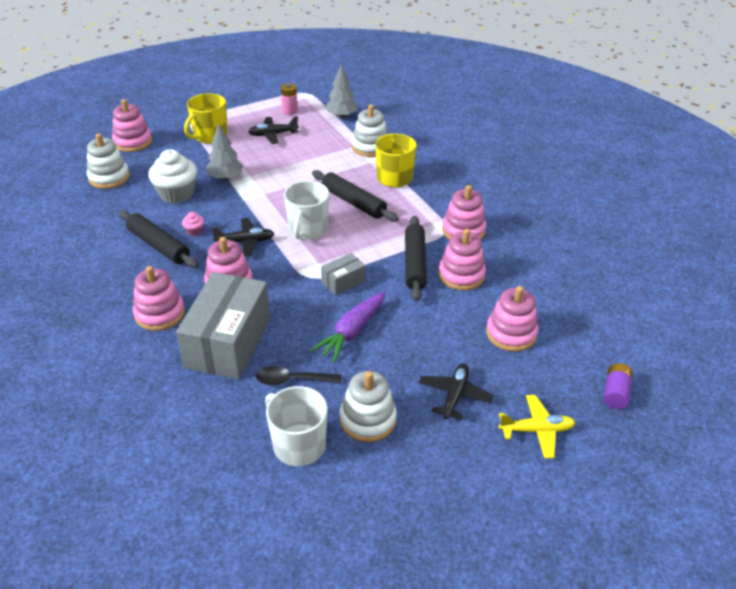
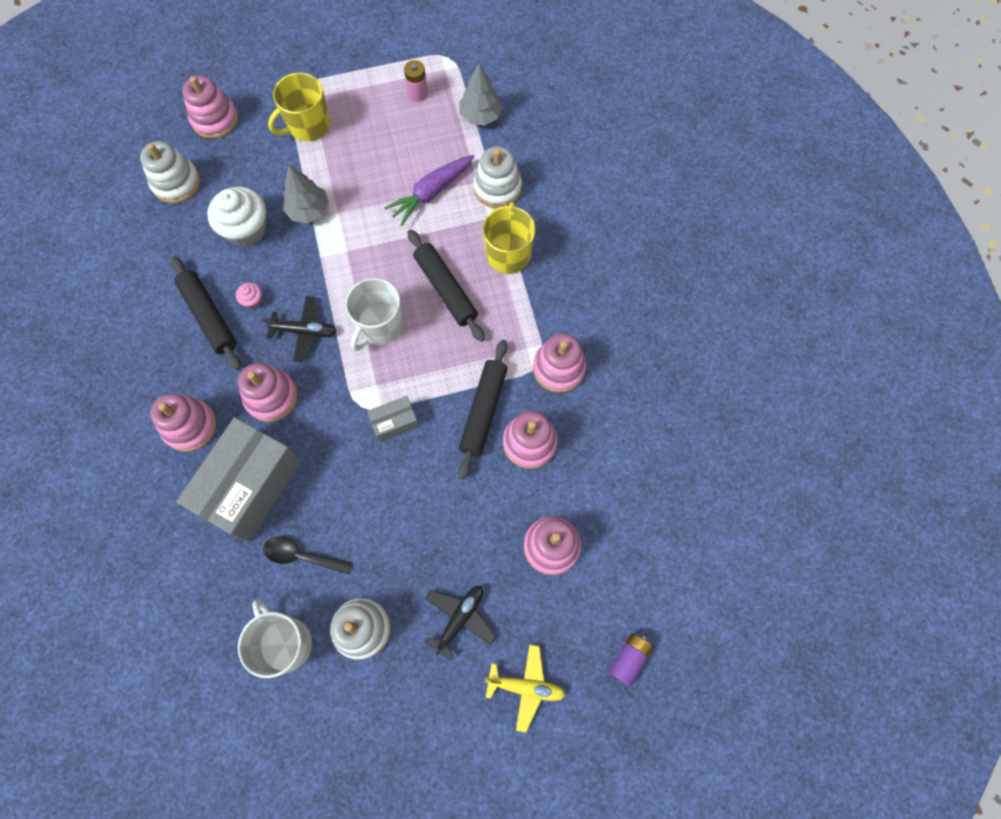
camera: 15 degrees right, 30 degrees up
black plane [248,116,299,144] -> none
purple carrot [310,291,386,363] -> purple carrot moved to [384,155,474,226]

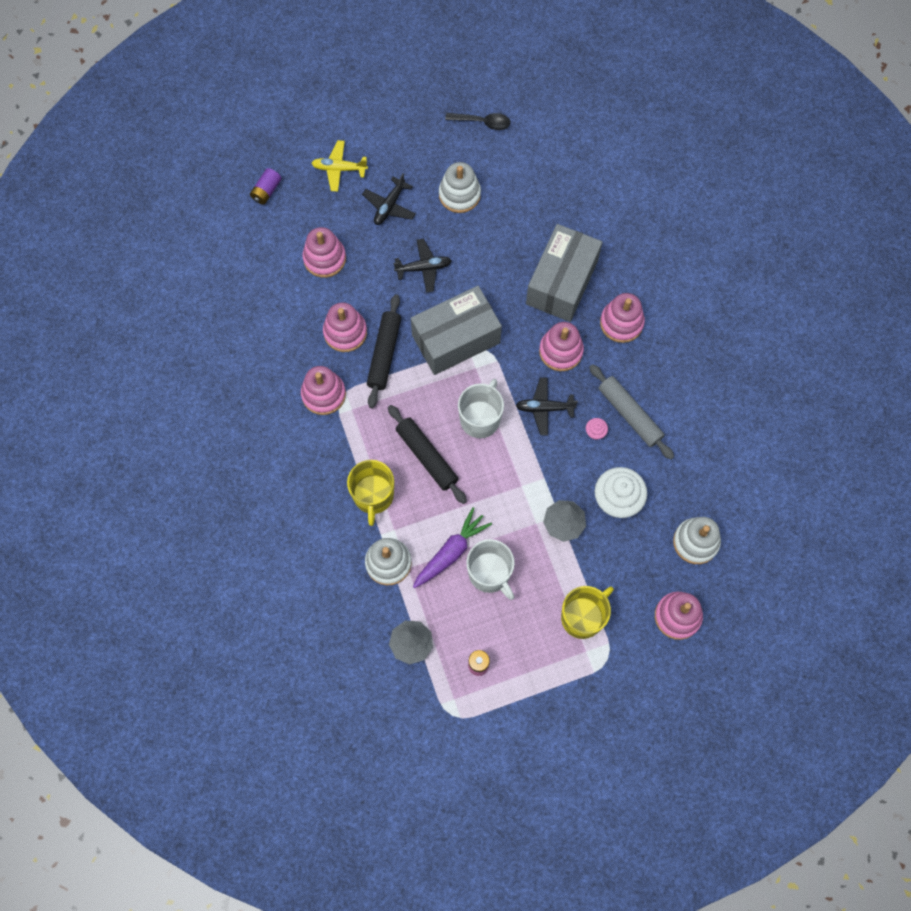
camera: 175 degrees right, 0 degrees up
black rolling pin [171,256,241,370] -> grey rolling pin [589,364,674,460]
white mug [238,599,312,678] -> white mug moved to [466,539,515,600]
black spoon [263,537,352,574] -> black spoon moved to [445,113,511,130]
grey box [367,396,419,442] -> grey box [411,286,502,375], size x2.18
none -> black plane [394,239,452,293]

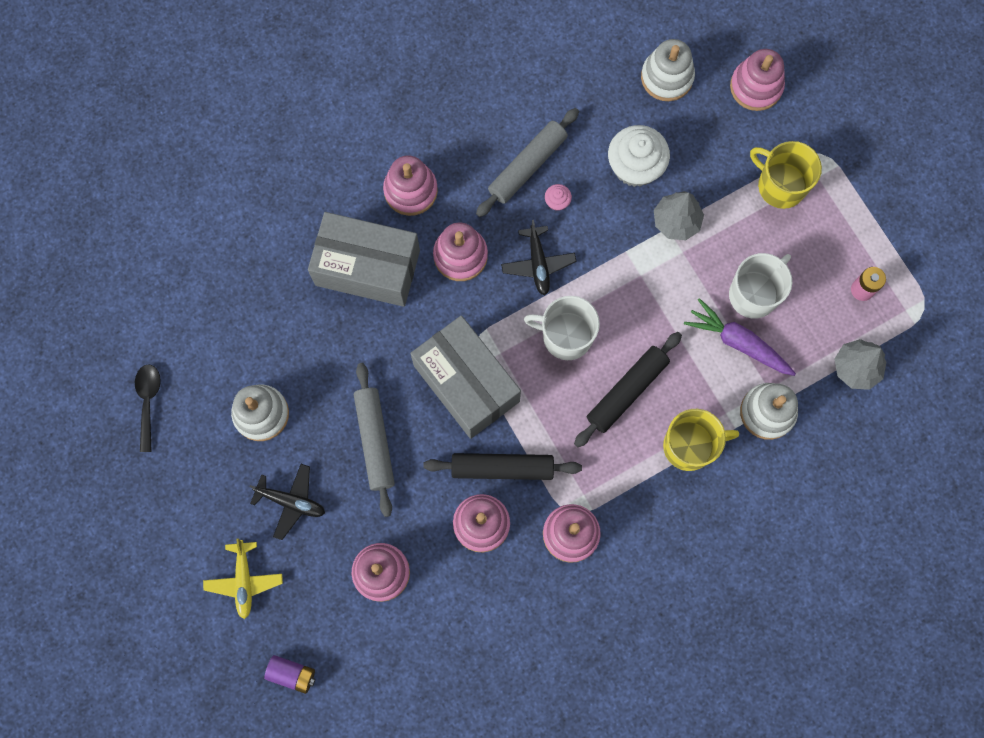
camera: 100 degrees left, 5 degrees up
black plane [394,239,452,293] -> grey rolling pin [354,363,395,517]

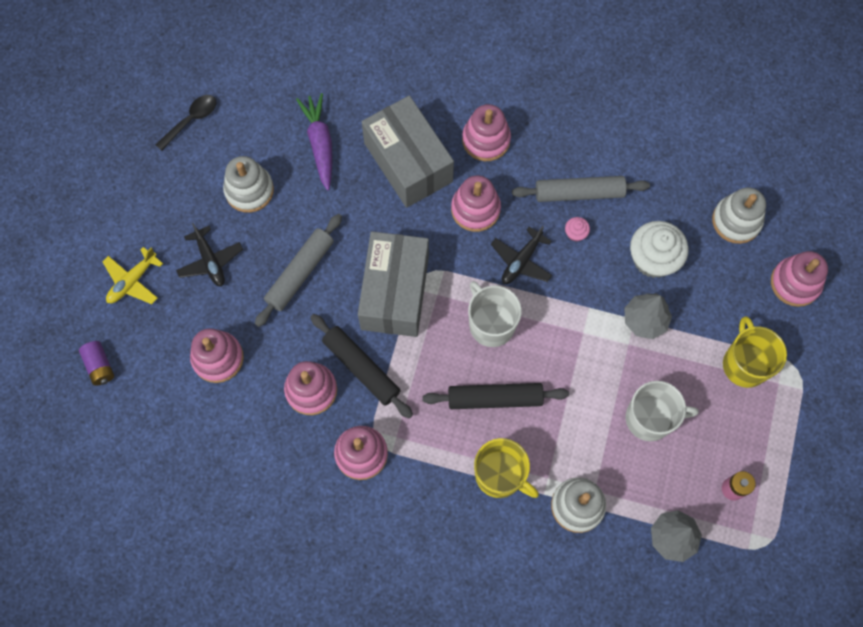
camera: 45 degrees right, 5 degrees down
purple carrot [684,298,796,376] -> purple carrot moved to [296,93,332,191]

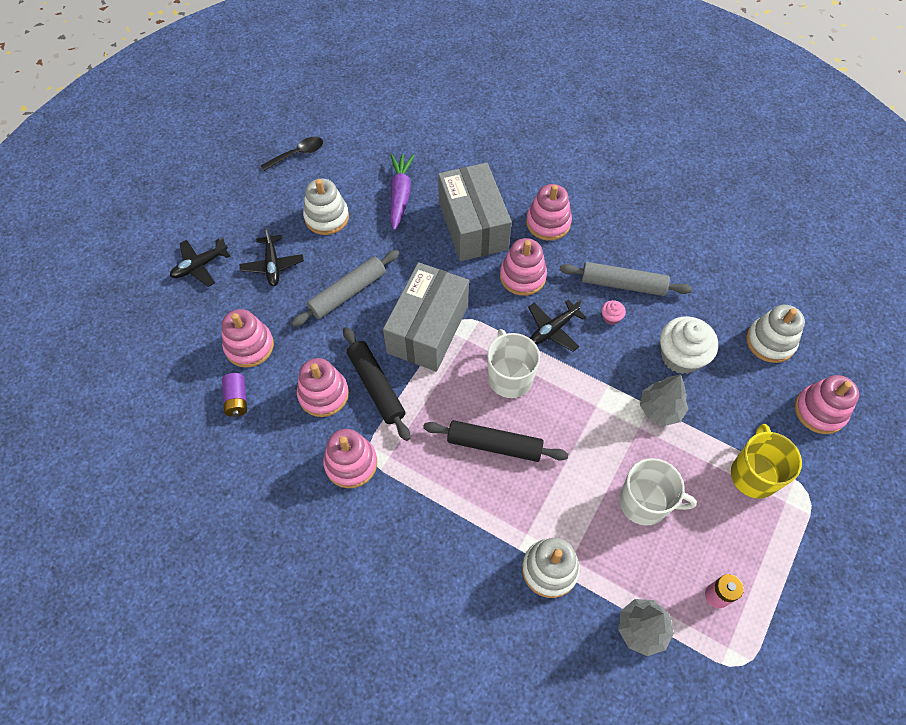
camera: 15 degrees right, 10 degrees down
purple battery [79,341,114,386] -> purple battery moved to [222,373,247,417]
yellow plane [103,247,163,304] -> black plane [170,238,230,287]
yellow mug [474,438,539,498] -> none

